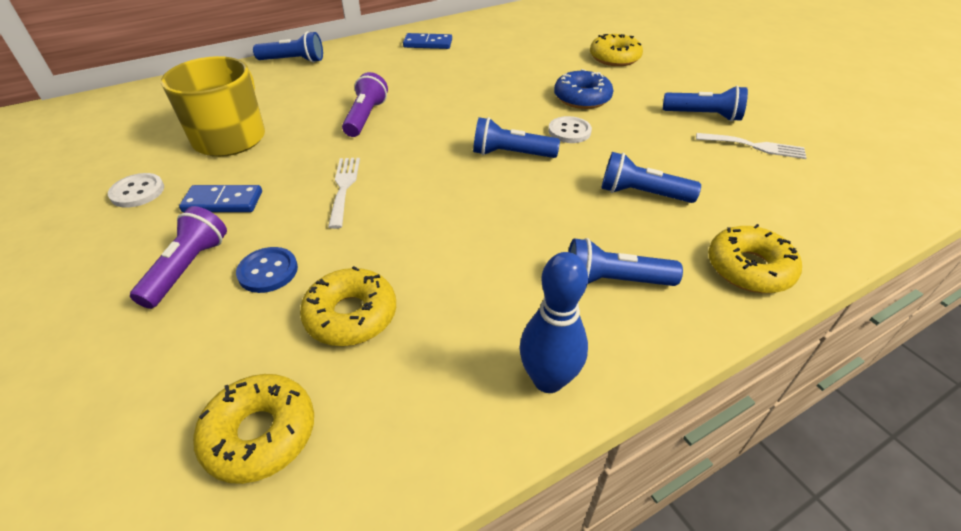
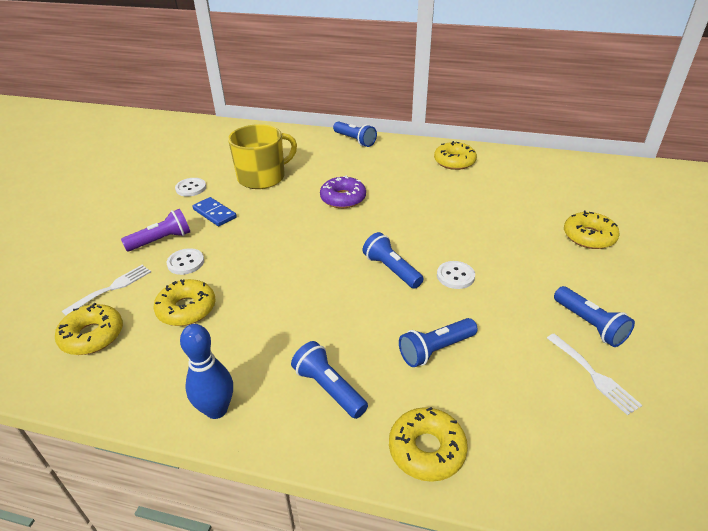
camera: 45 degrees right, 5 degrees down
blue button [236,247,298,293] -> white button [167,248,204,275]
white fork [328,158,360,229] -> white fork moved to [62,265,151,316]
purple flashlight [342,72,388,137] -> purple donut [320,175,366,208]
blue domino [403,33,452,49] -> yellow donut [434,141,477,170]
blue donut [554,69,613,109] -> none
blue flashlight [601,152,701,203] -> blue flashlight turned 90 degrees counterclockwise [399,318,478,367]

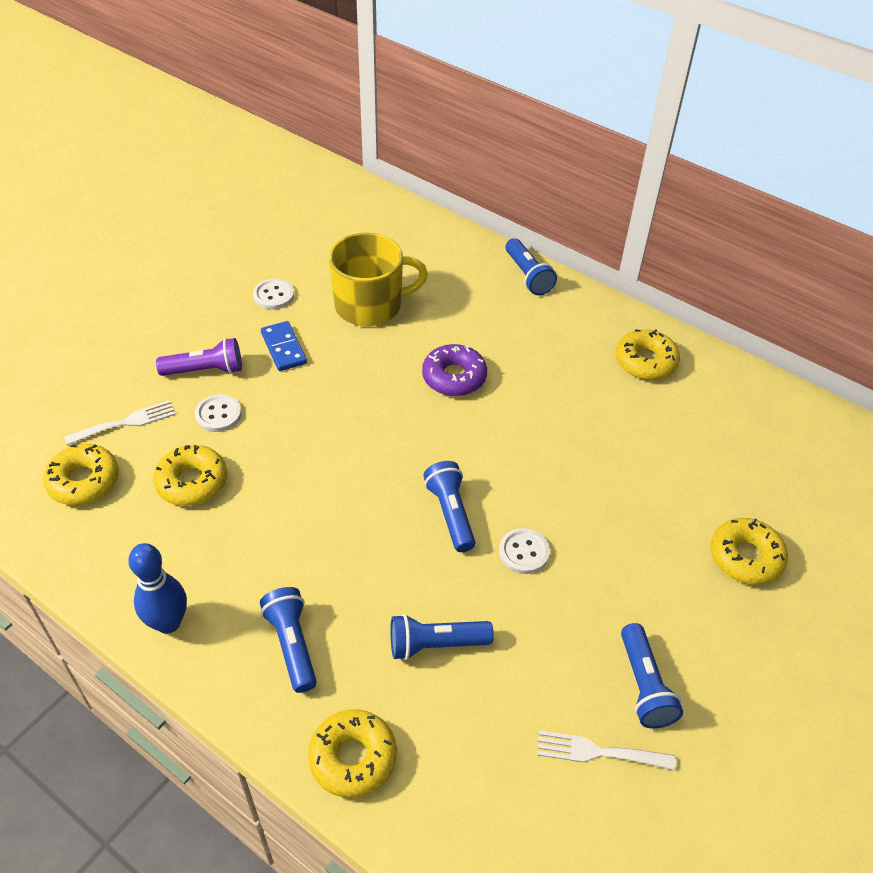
camera: 20 degrees right, 10 degrees up
white fork [547,334,642,415] -> white fork turned 105 degrees clockwise [537,730,676,770]

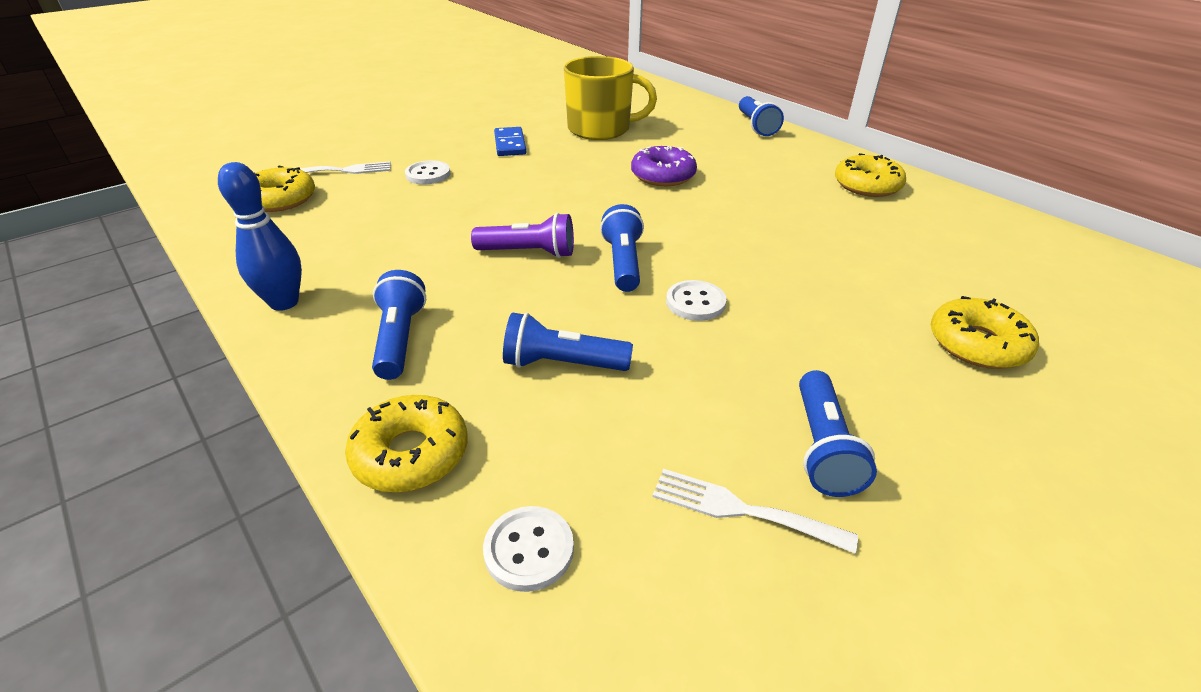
camera: 15 degrees right, 10 degrees down
yellow donut [153,445,227,506] -> none
purple flashlight [156,338,242,376] -> purple flashlight moved to [471,213,574,258]
white button [253,279,294,310] -> white button moved to [483,506,574,592]

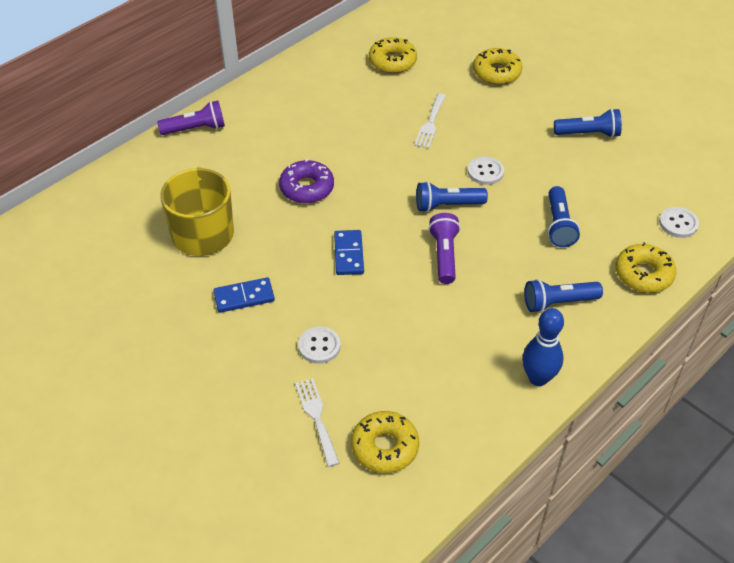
camera: 95 degrees left, 10 degrees up
white fork [652,469,858,553] -> white fork moved to [414,93,446,148]
blue flashlight [739,96,784,136] -> purple flashlight [157,100,225,135]
yellow donut [835,153,906,197] -> yellow donut moved to [369,37,417,73]
none -> blue domino [334,230,364,275]

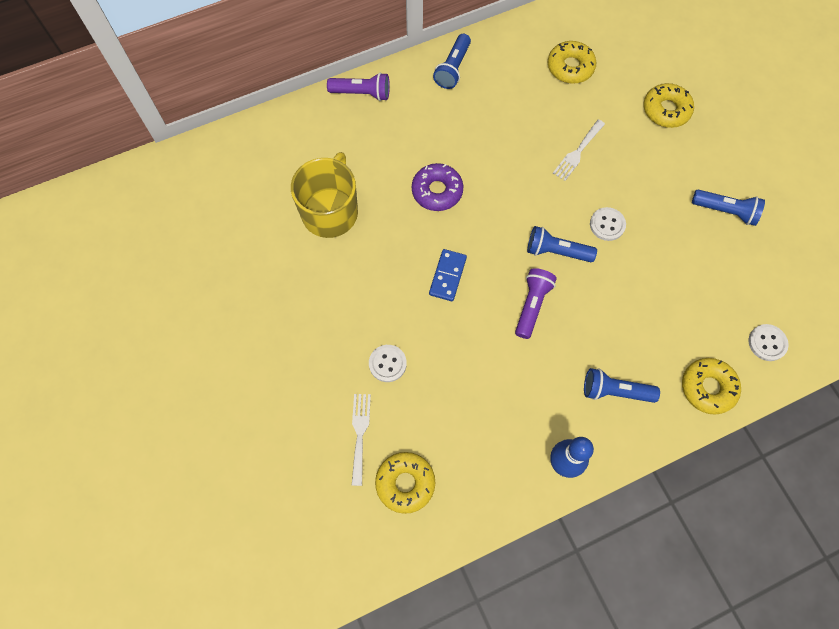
camera: 20 degrees right, 20 degrees up
blue domino [213,277,275,313] -> none
blue flashlight [548,186,580,247] -> blue flashlight moved to [433,34,471,89]

